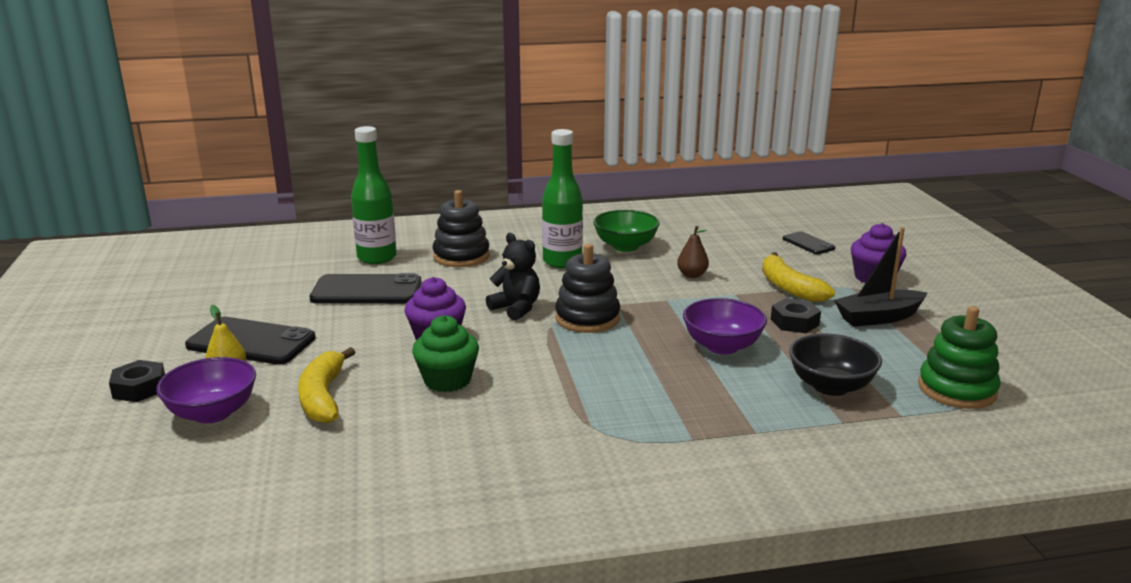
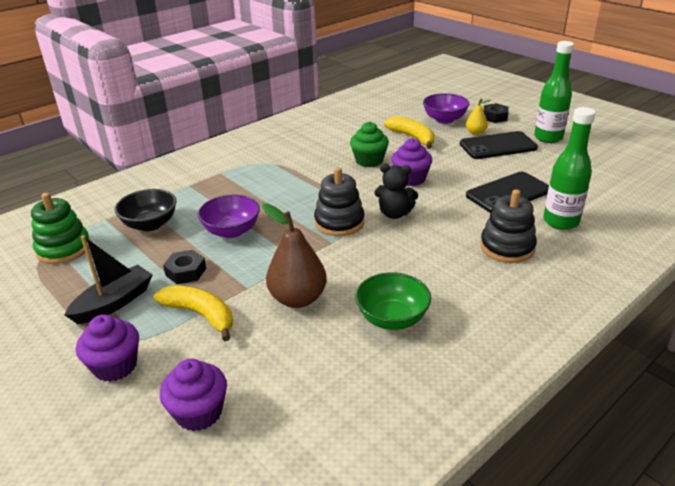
camera: 150 degrees right, 10 degrees up
green bottle [542,129,583,268] -> green bottle moved to [534,41,574,143]
brown pear [677,226,709,278] -> brown pear [262,203,327,308], size x1.89
black phone [782,231,836,254] -> purple cupcake [160,359,227,431]

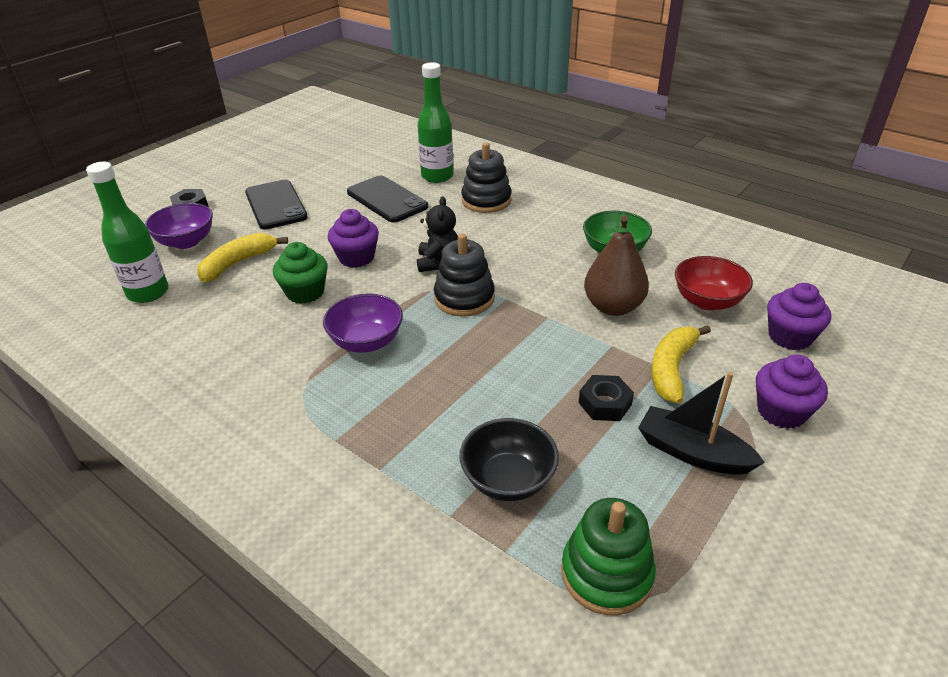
camera: 100 degrees left, 5 degrees up
purple bowl [198,195,260,238] -> purple bowl moved to [323,293,403,353]
yellow pear [466,99,491,135] -> none
green bottle [534,41,574,143] -> green bottle moved to [86,162,168,303]
none -> red bowl [675,256,753,311]

